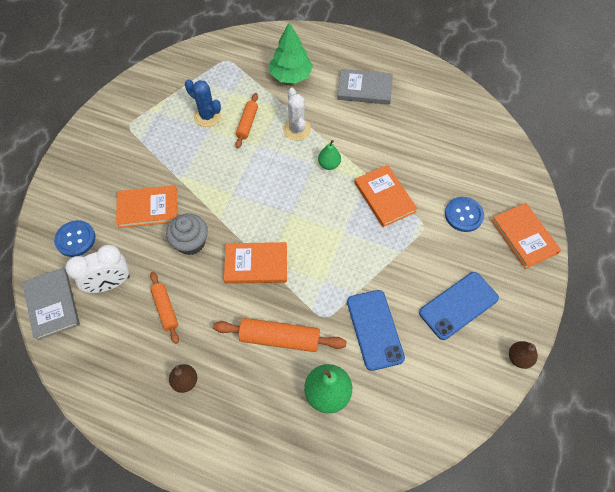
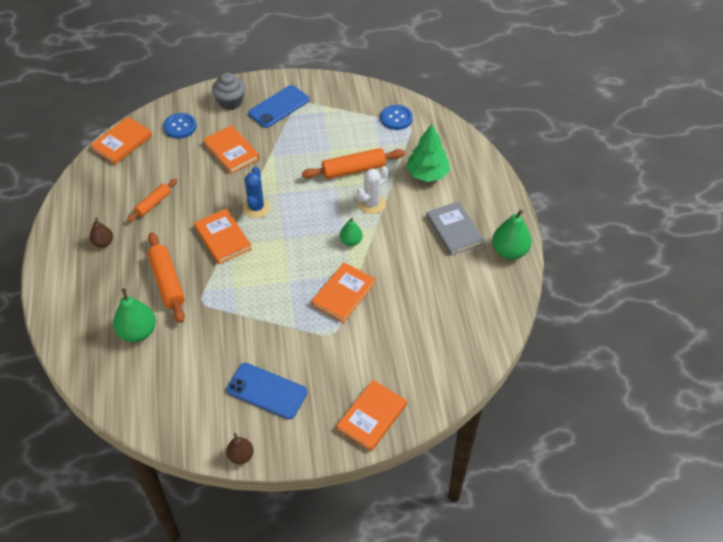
camera: 60 degrees right, 10 degrees down
grey book [22,268,80,341] -> orange book [91,117,152,165]
white clock [66,245,130,293] -> none
grey cupcake [166,213,208,255] -> grey cupcake moved to [212,73,245,110]
blue cactus [185,79,221,127] -> blue cactus moved to [243,167,270,218]
orange rolling pin [235,93,258,148] -> orange rolling pin [302,148,405,179], size x1.59
blue phone [347,290,405,371] -> blue phone moved to [248,85,310,128]
blue button [445,197,484,232] -> blue button moved to [381,105,413,130]
none -> green pear [492,209,532,259]

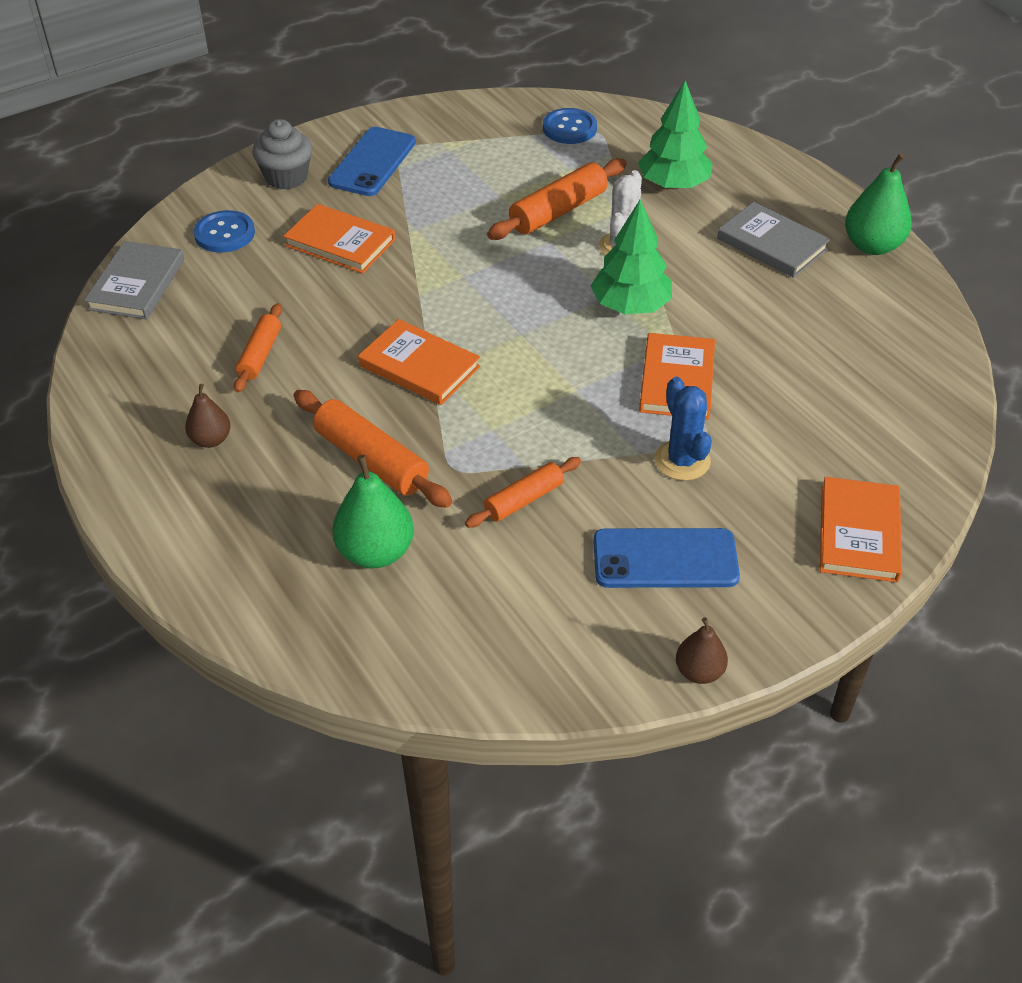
camera: 25 degrees left, 5 degrees down
orange book [91,117,152,165] -> grey book [84,241,184,319]
blue cactus [243,167,270,218] -> blue cactus moved to [655,377,712,481]
green pear [340,217,362,246] -> green tree [591,200,672,314]
none -> orange rolling pin [465,457,581,528]

